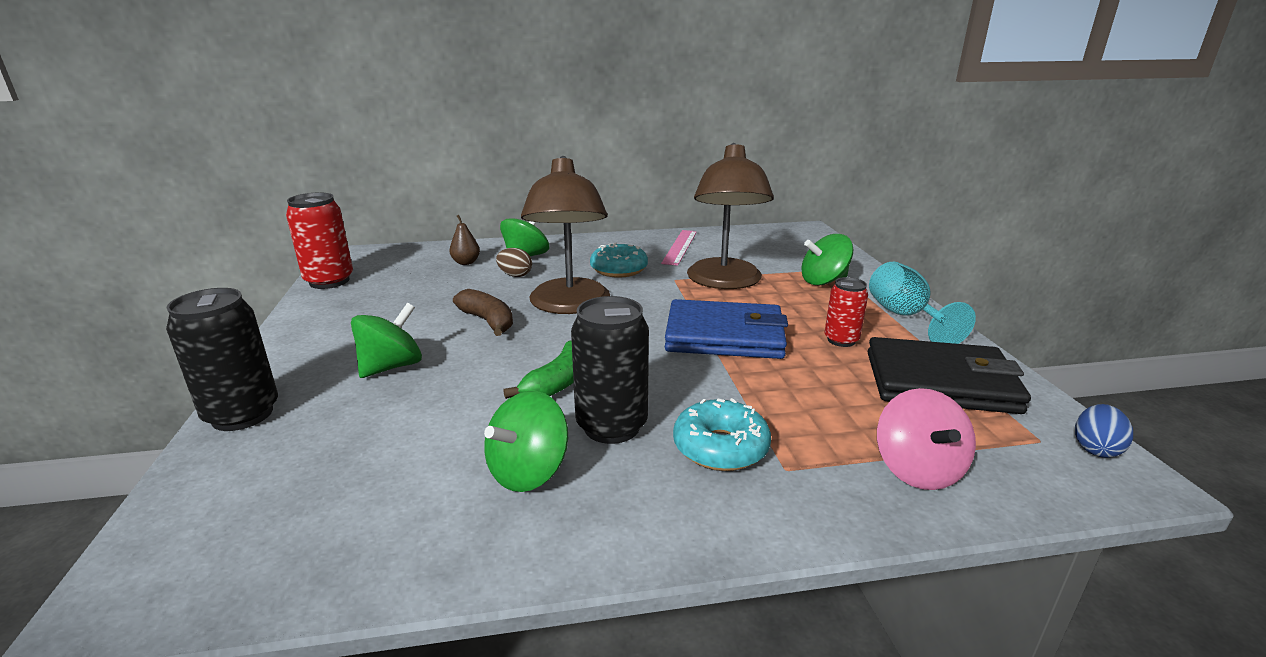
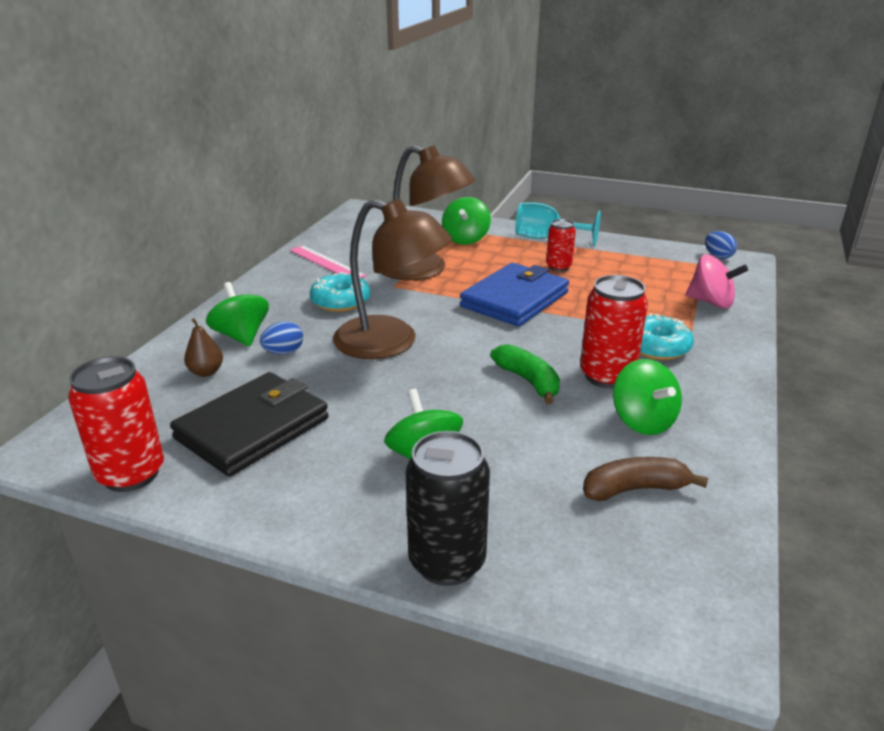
camera: 60 degrees left, 5 degrees up
brown banana [453,289,513,336] -> brown banana moved to [583,457,708,501]
brown egg [496,248,532,277] -> blue egg [260,321,303,354]
black can [571,296,649,444] -> red can [580,275,648,389]
black wallet [868,337,1031,414] -> black wallet moved to [170,372,328,477]

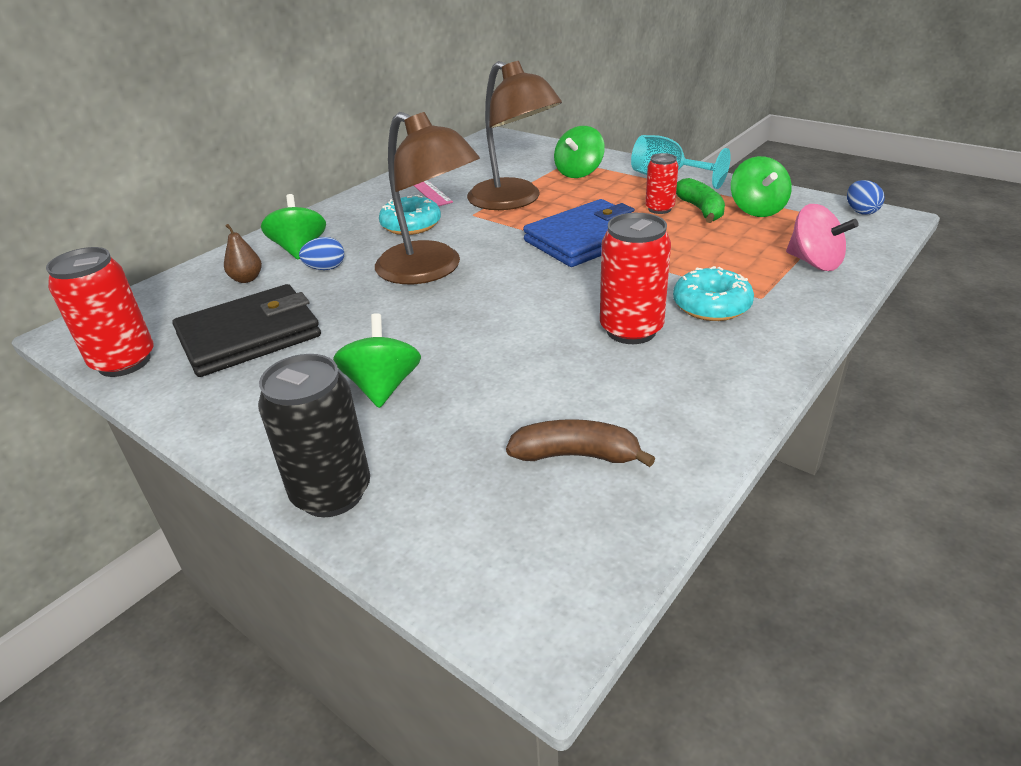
camera: 20 degrees right, 5 degrees up
green banana [490,344,560,404] -> green banana moved to [676,178,725,223]
green spinning top [613,359,682,435] -> green spinning top moved to [731,156,792,217]

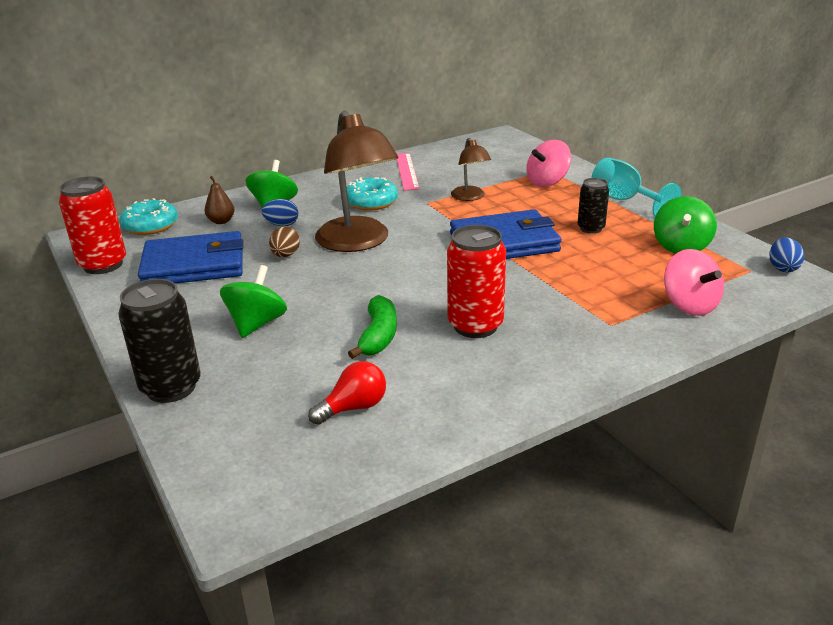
camera: 20 degrees right, 5 degrees down
black wallet [173,284,321,377] -> blue wallet [138,231,243,284]
brown lamp [467,61,562,210] -> brown lamp [451,138,491,201], size x0.51
brown banana [506,419,655,467] -> red light bulb [308,361,386,425]
green spinning top [554,126,605,178] -> pink spinning top [526,140,571,187]
red can [645,153,678,214] -> black can [577,178,609,234]
turquoise donut [673,266,754,321] -> turquoise donut moved to [119,198,178,235]
green banana [676,178,725,223] -> green banana moved to [348,295,397,359]
none -> brown egg [269,226,300,257]

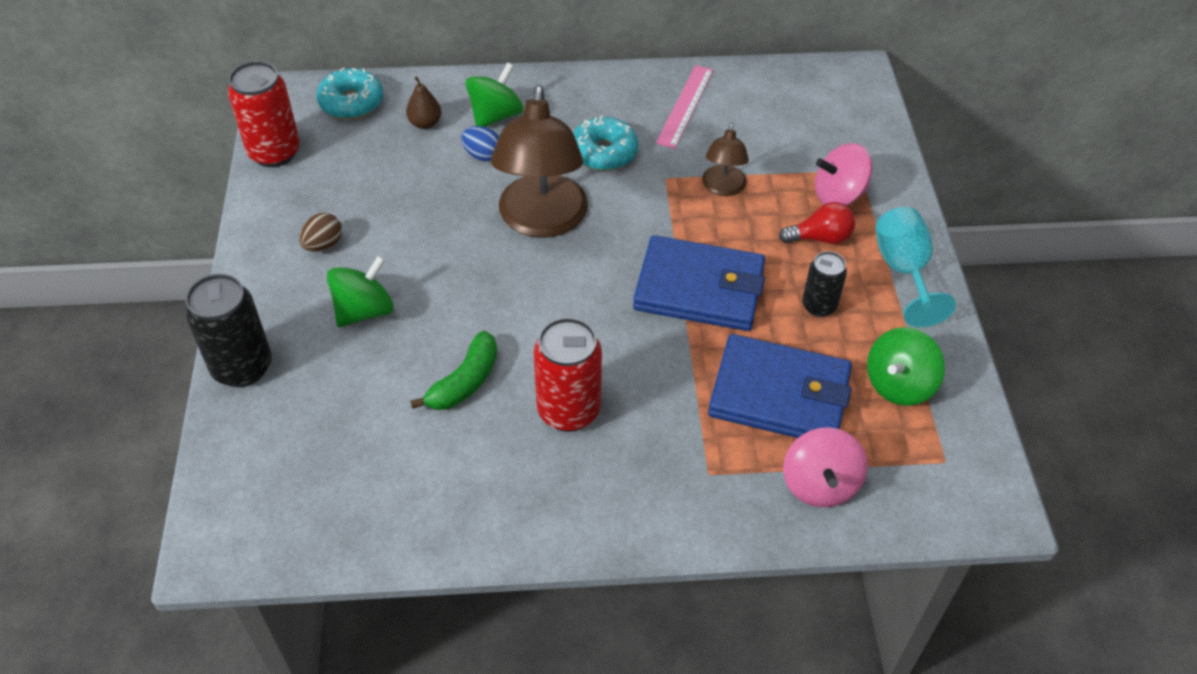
camera: 25 degrees right, 20 degrees up
blue wallet [138,231,243,284] -> blue wallet moved to [708,334,852,438]
brown egg [269,226,300,257] -> brown egg moved to [299,213,342,252]
red light bulb [308,361,386,425] -> red light bulb moved to [779,202,855,244]
blue egg [769,238,804,272] -> none

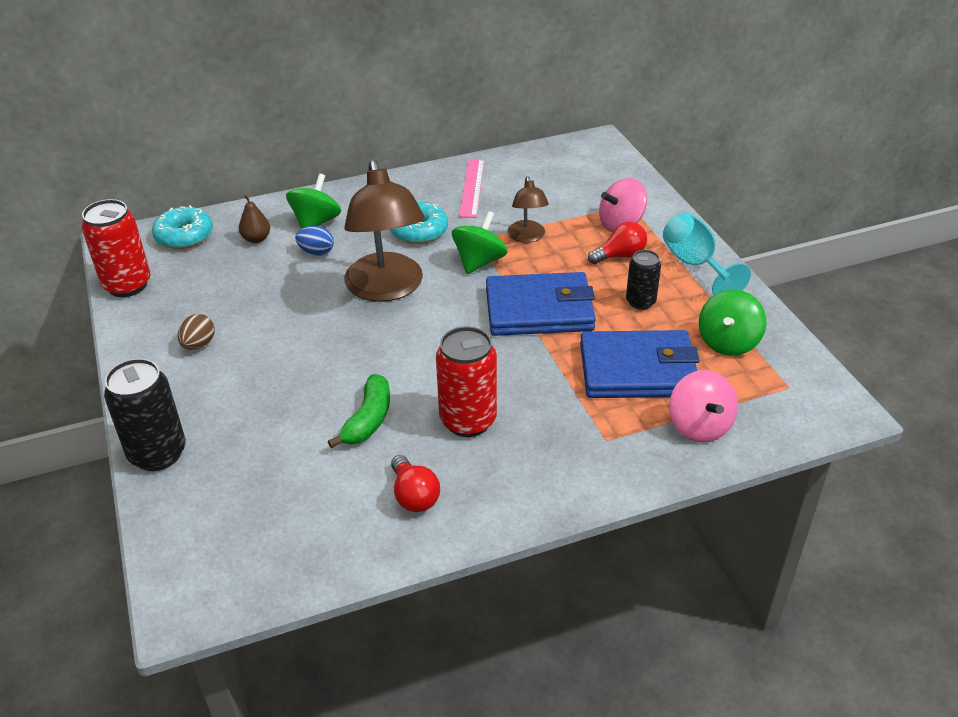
camera: 15 degrees left, 10 degrees down
green spinning top [327,255,394,327] -> green spinning top moved to [452,211,507,274]
none -> red light bulb [391,455,440,512]

